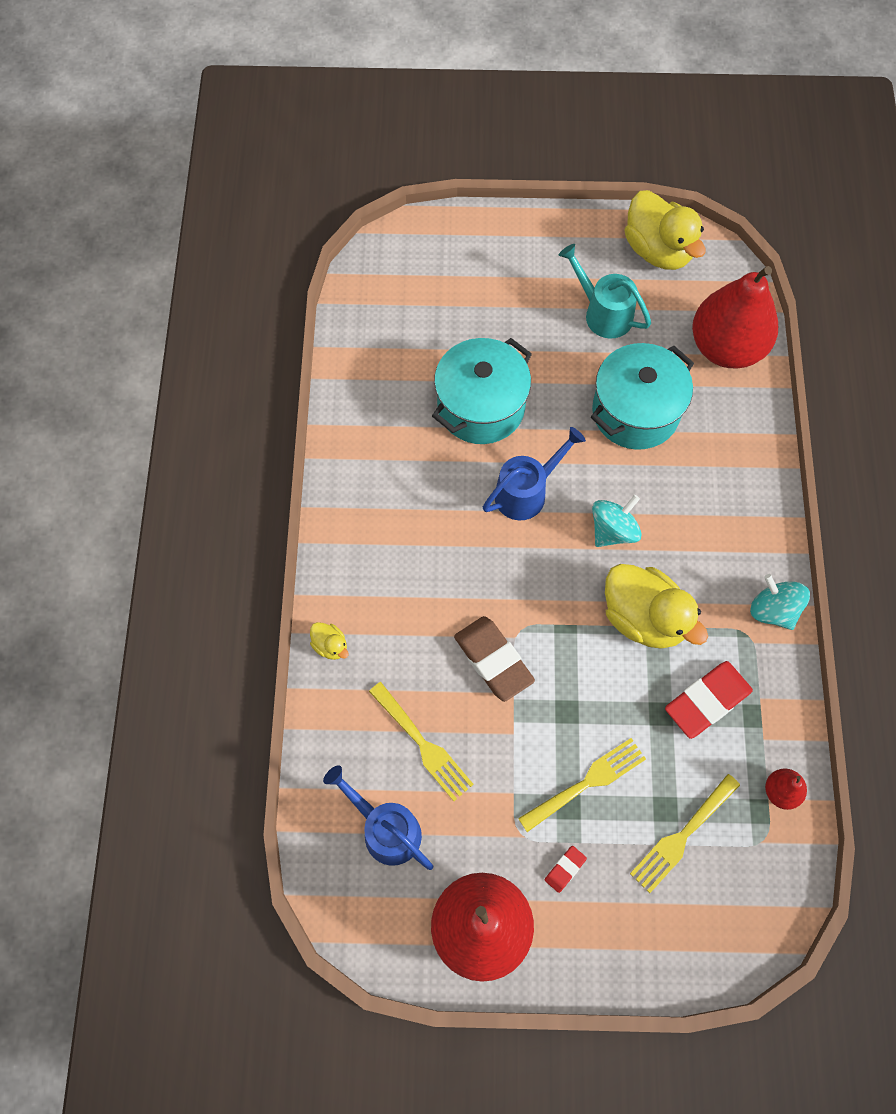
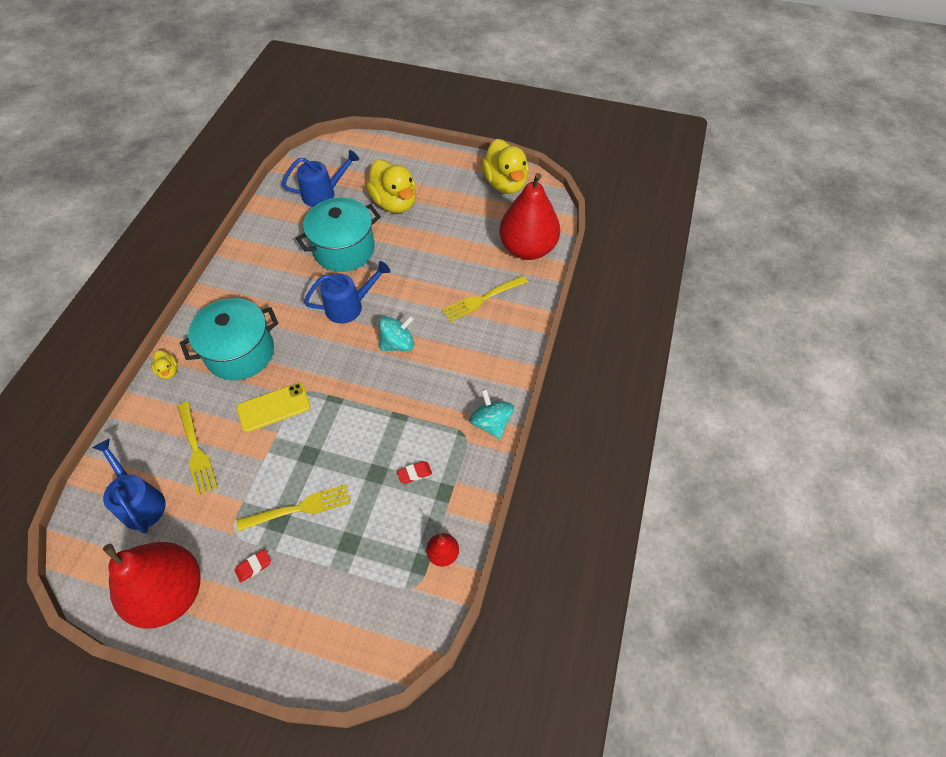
camera: 15 degrees right, 10 degrees down
brown eraser [454,616,535,702] -> yellow phone [236,383,311,432]
turquoise watering can [559,244,651,339] -> none
turquoise pot [591,343,694,450] -> turquoise pot moved to [180,298,278,380]
yellow duck [605,564,708,649] -> yellow duck moved to [366,159,416,213]
yellow fork [630,774,740,893] -> yellow fork moved to [442,275,528,322]
red eraser [665,661,753,739] -> red eraser [397,461,432,484], size x0.47
none -> blue watering can [282,150,359,207]

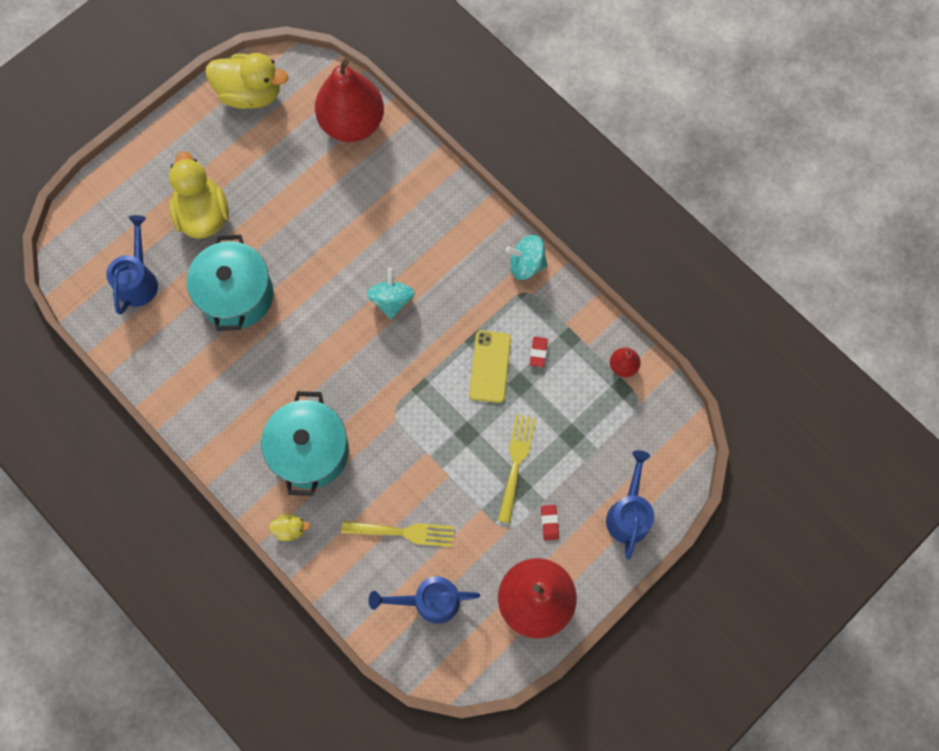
camera: 60 degrees left, 15 degrees up
yellow phone [236,383,311,432] -> yellow phone moved to [469,331,511,403]
blue watering can [304,261,390,324] -> blue watering can moved to [606,450,654,559]
yellow duck [366,159,416,213] -> yellow duck turned 105 degrees counterclockwise [169,151,229,239]
yellow fork [442,275,528,322] -> none

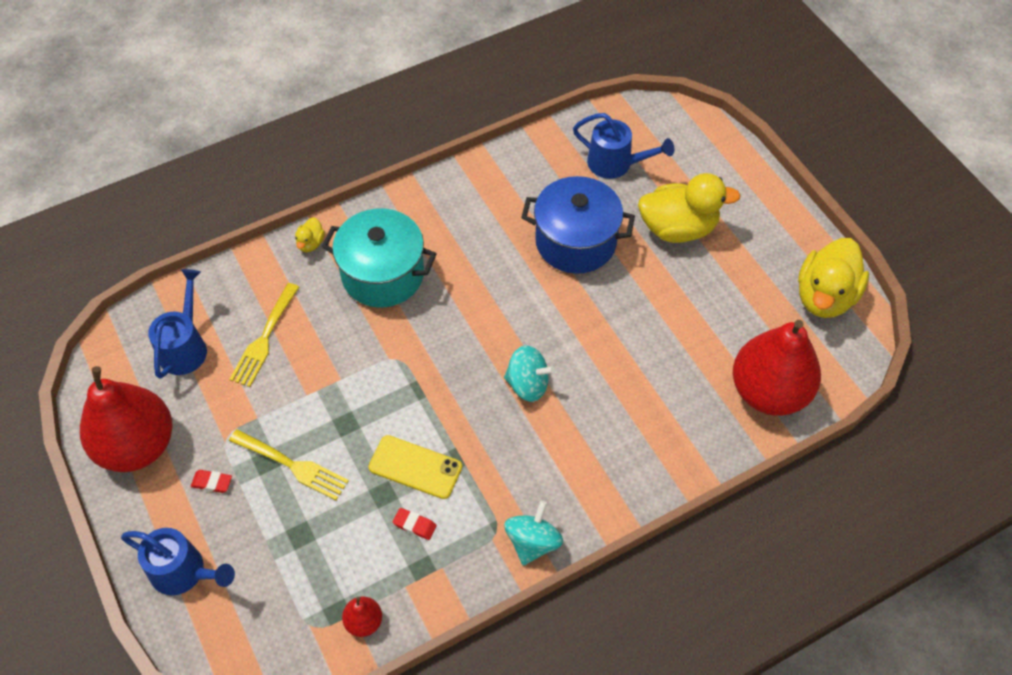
camera: 105 degrees right, 15 degrees down
turquoise pot [187,235,274,331] -> blue pot [521,176,635,274]

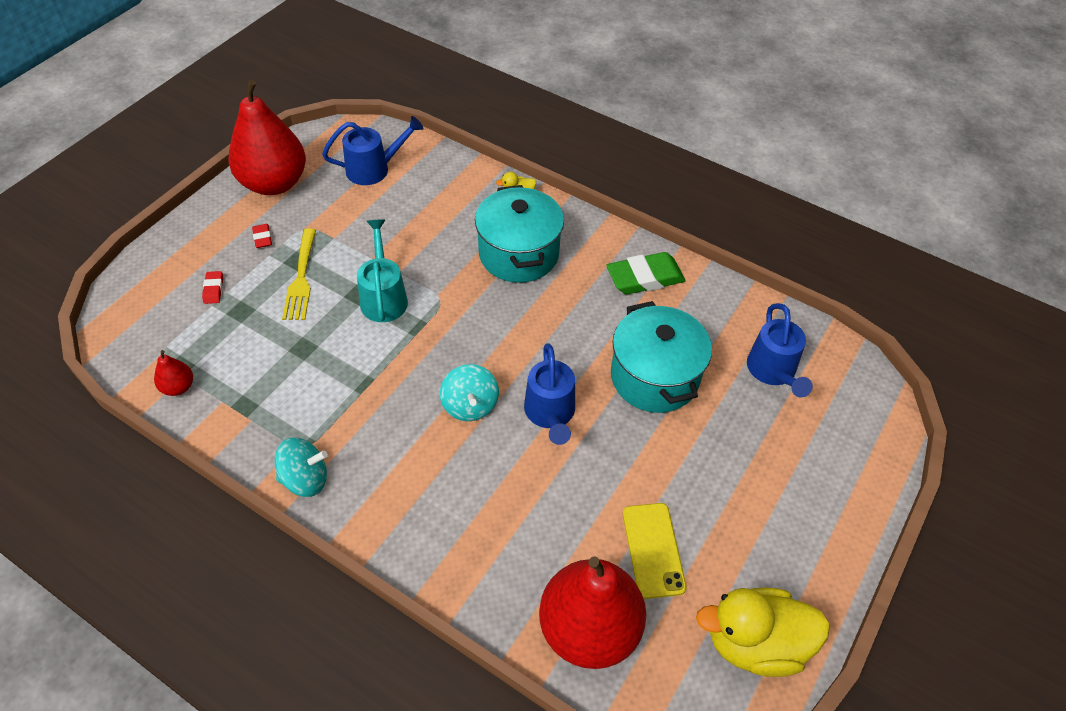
camera: 60 degrees right, 5 degrees down
blue watering can [121,528,235,595] -> blue watering can moved to [524,344,575,445]
yellow fork [229,283,299,387] -> none
yellow phone [368,435,462,499] -> yellow phone moved to [623,503,687,599]
red eraser [393,508,436,540] -> red eraser moved to [202,271,223,304]
blue pot [521,176,635,274] -> turquoise pot [611,301,712,413]
yellow duck [638,173,741,243] -> none
none -> turquoise watering can [357,220,408,322]
none -> green eraser [606,252,686,295]

